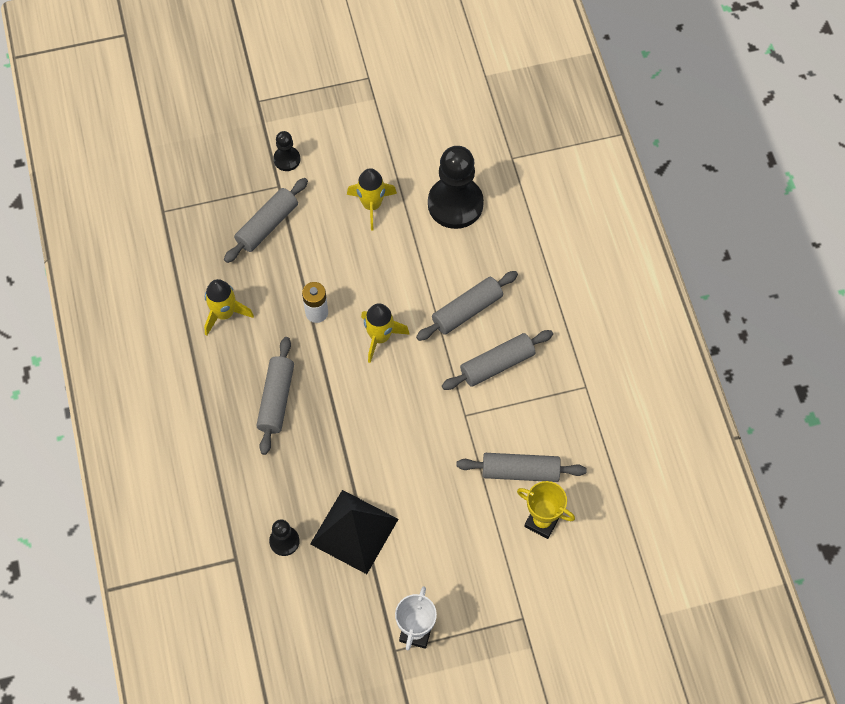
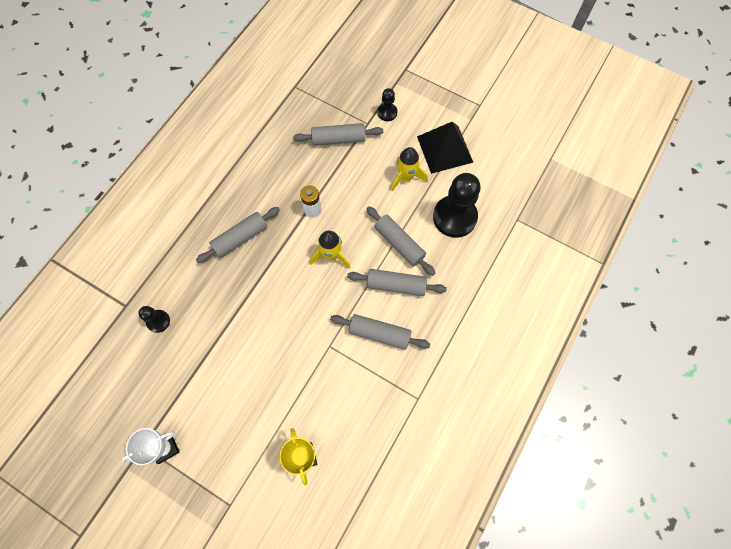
camera: 45 degrees right, 5 degrees up
yellow rocket [204,279,254,336] -> none
black pyramid [310,490,398,574] -> black pyramid moved to [417,122,474,174]
grey rolling pin [456,453,587,482] -> grey rolling pin moved to [367,206,435,276]

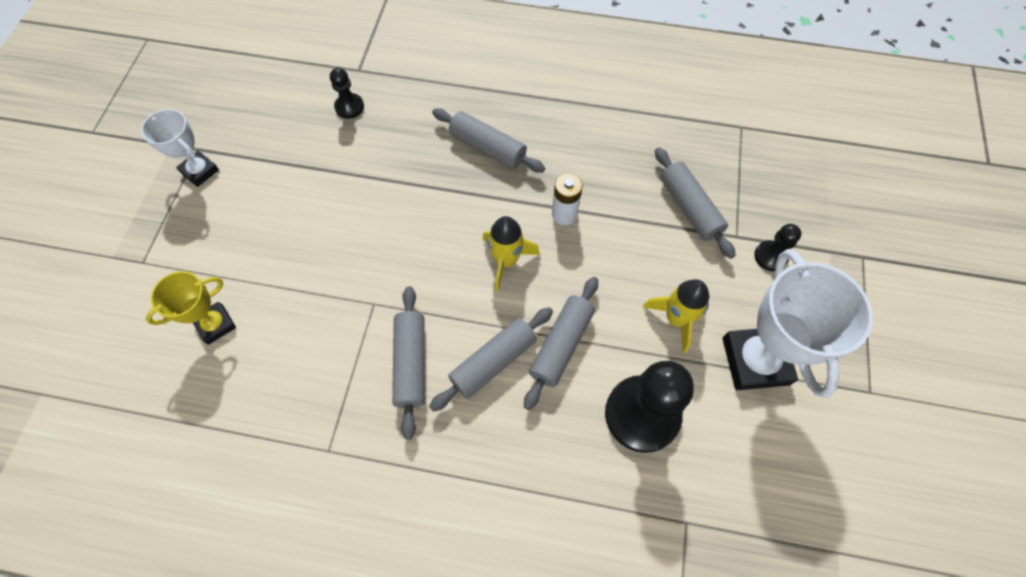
camera: 70 degrees right, 5 degrees down
grey rolling pin [347,269,447,296] -> grey rolling pin turned 60 degrees clockwise [429,307,553,412]
black pyramid [417,122,474,174] -> white trophy [723,249,873,398]

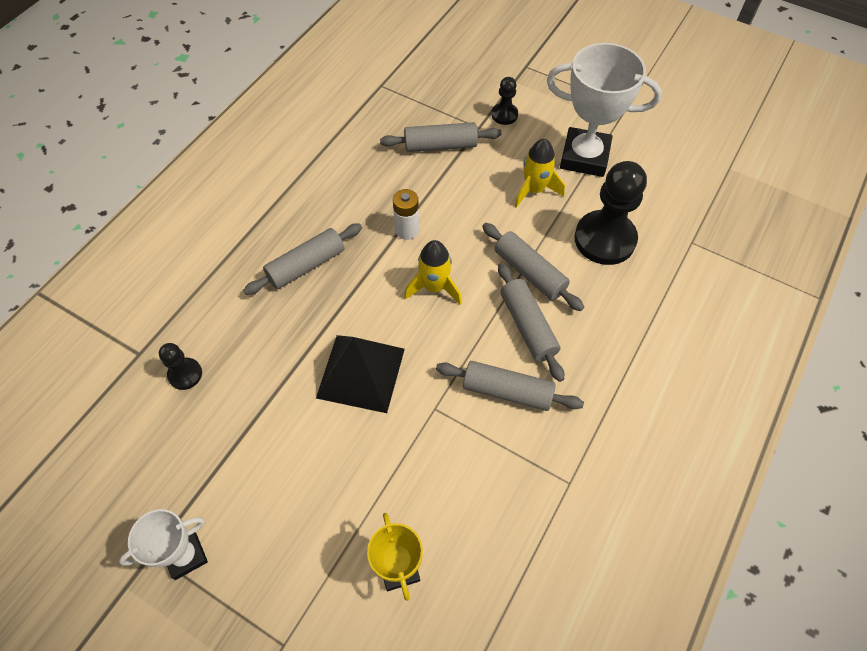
camera: 70 degrees left, 5 degrees down
none -> black pyramid [316,335,405,413]

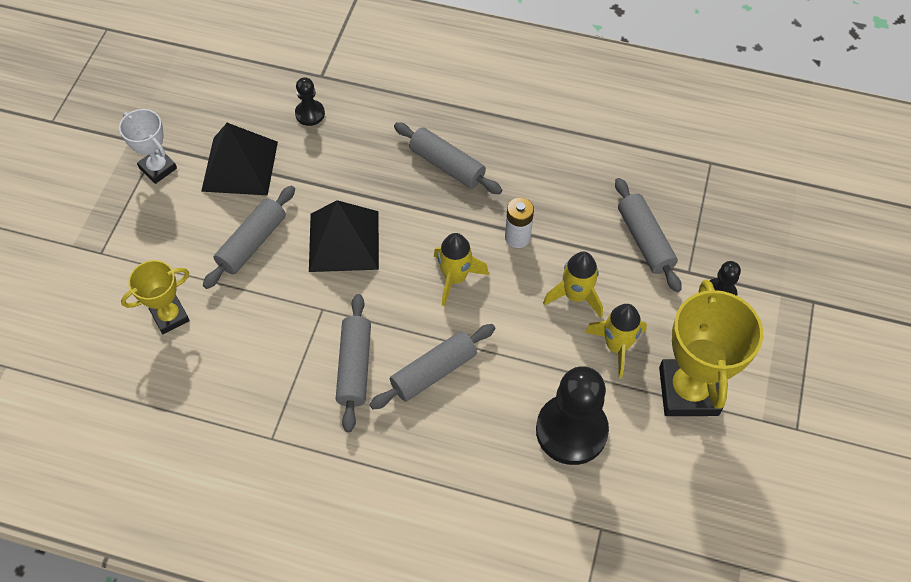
camera: 75 degrees right, 0 degrees up
grey rolling pin [482,223,584,311] -> grey rolling pin moved to [203,186,295,289]
white trophy [547,43,662,177] -> yellow trophy [659,279,763,416]
none -> black pyramid [201,123,278,195]
none -> yellow rocket [543,252,603,318]

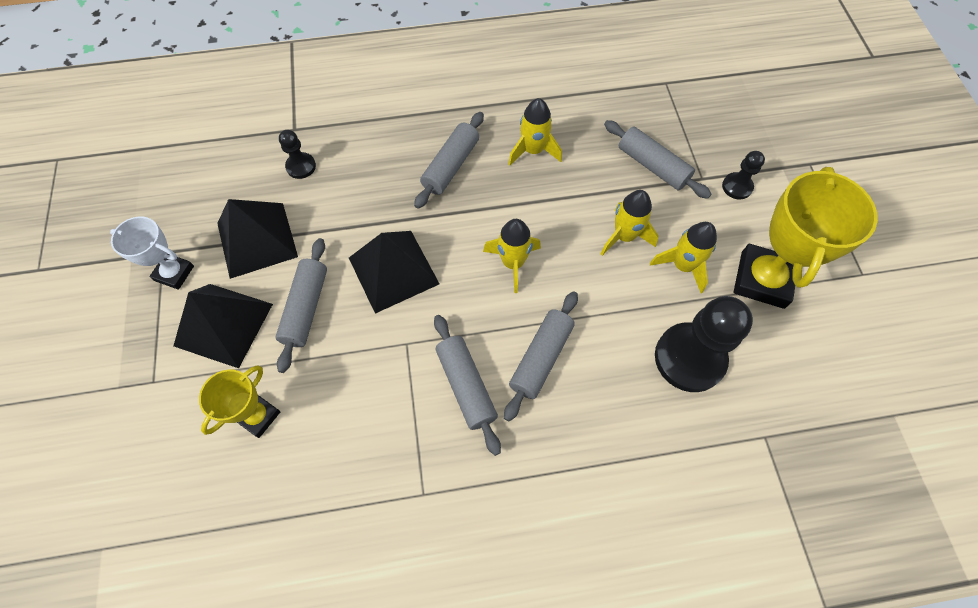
camera: 25 degrees left, 5 degrees up
grey rolling pin [394,122,502,194] -> grey rolling pin turned 75 degrees counterclockwise [414,112,484,209]
white battery [505,198,534,248] -> none
yellow trophy [659,279,763,416] -> yellow trophy turned 45 degrees clockwise [734,167,878,309]
none -> black pyramid [173,284,273,368]
none -> yellow rocket [508,98,562,166]

